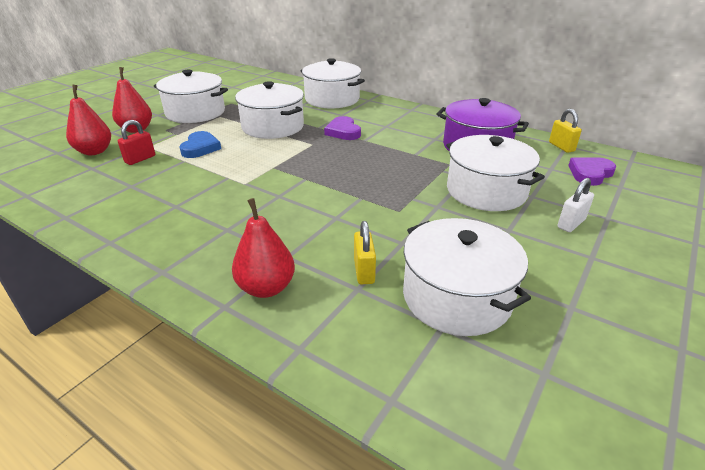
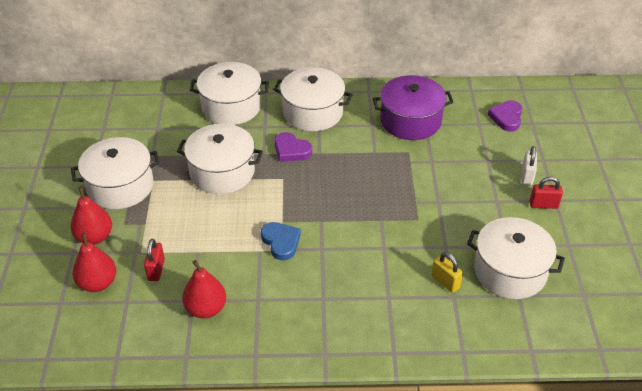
camera: 35 degrees left, 10 degrees up
blue heart [180,131,221,158] -> blue heart moved to [261,222,301,260]
red pear [232,198,295,298] -> red pear moved to [182,260,226,319]
white pot [446,135,545,211] -> white pot moved to [273,67,353,131]
yellow padlock [549,109,582,153] -> none
none -> red padlock [529,177,563,209]

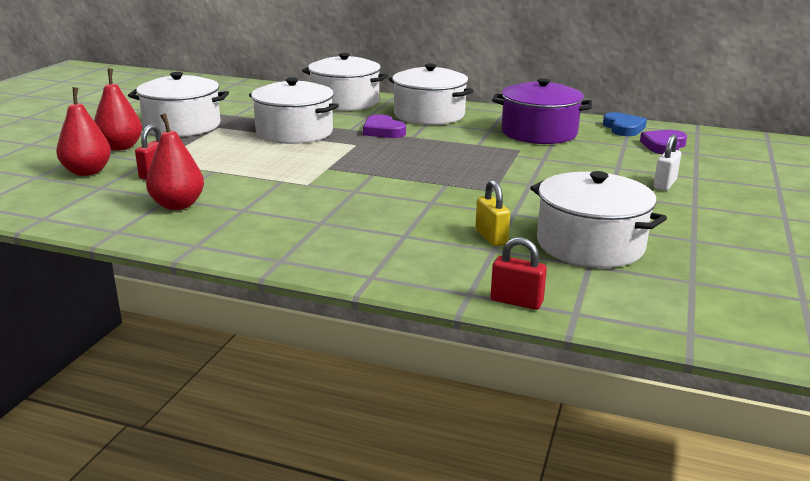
camera: 20 degrees right, 20 degrees down
blue heart [261,222,301,260] -> blue heart moved to [603,112,647,136]
red padlock [529,177,563,209] -> red padlock moved to [490,237,547,310]

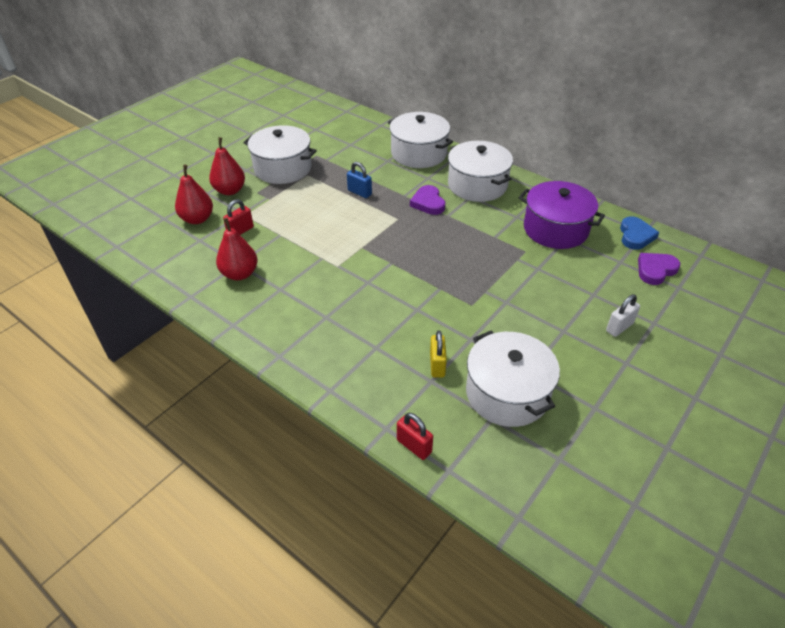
camera: 20 degrees right, 20 degrees up
white pot [249,77,339,144] -> blue padlock [347,162,372,198]

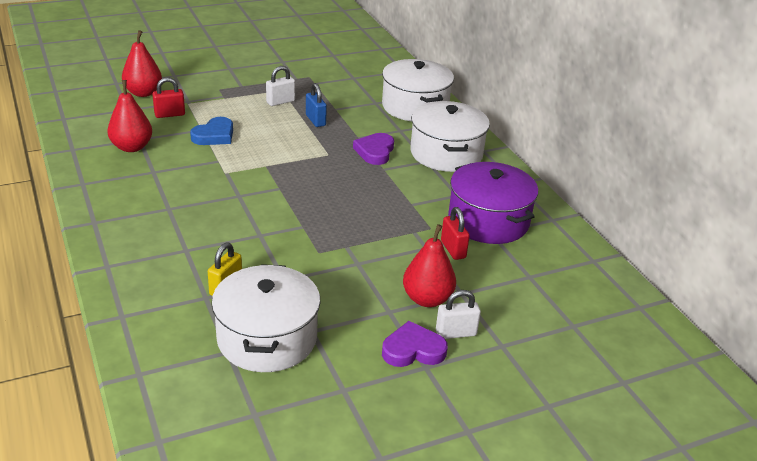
camera: 25 degrees right, 10 degrees down
red pear [209,137,245,195] -> red pear moved to [403,224,456,307]
white pot [243,125,317,184] -> none
red padlock [397,413,433,460] -> red padlock moved to [441,207,470,260]
blue heart [620,217,659,250] -> blue heart moved to [190,117,233,145]
purple heart [638,253,680,285] -> purple heart moved to [382,321,448,367]
none -> white padlock [266,66,295,106]

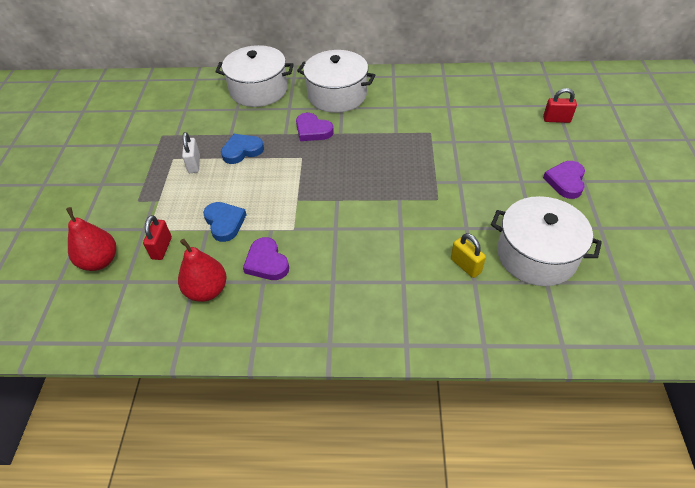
camera: 60 degrees left, 15 degrees up
blue padlock [306,83,327,127] -> blue heart [221,134,264,164]
red pear [403,224,456,307] -> none
white padlock [436,290,481,339] -> none
red padlock [441,207,470,260] -> red padlock moved to [543,88,577,123]
purple pot [448,162,538,244] -> none
none -> purple heart [243,237,289,280]

